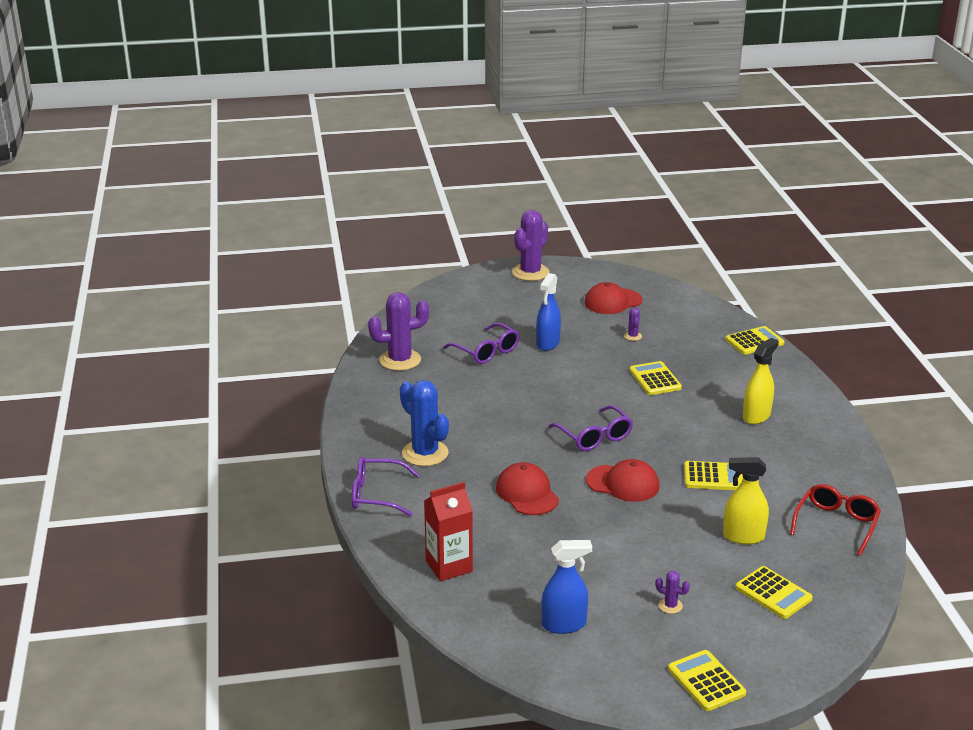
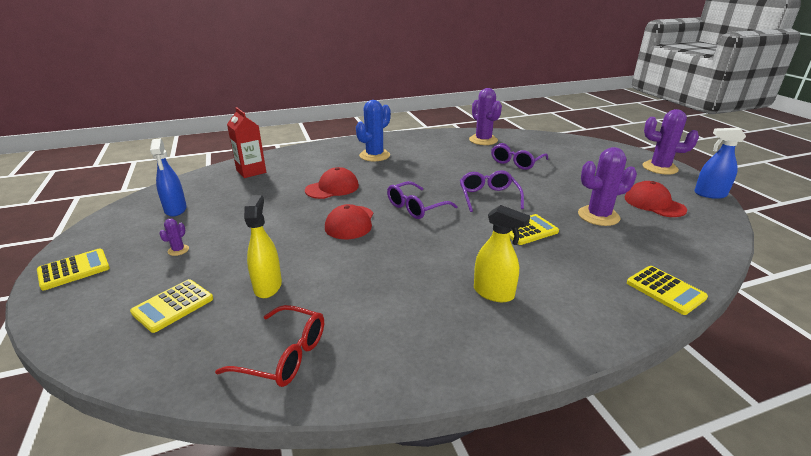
camera: 80 degrees right, 0 degrees up
purple glasses [352,457,419,517] -> purple glasses moved to [460,170,524,212]
blue spray bottle [536,273,561,351] -> blue spray bottle moved to [694,128,746,199]
purple cactus [624,307,642,341] -> purple cactus [578,147,637,226], size x2.26
yellow calculator [684,461,743,490] -> none

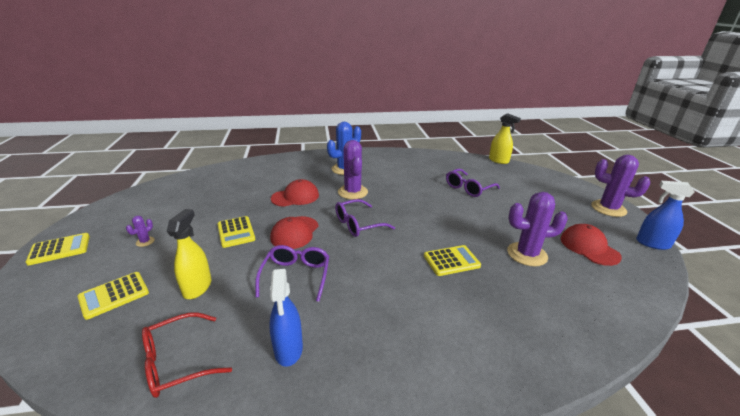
camera: 10 degrees right, 0 degrees up
blue spray bottle [150,138,187,217] -> blue spray bottle moved to [269,269,303,367]
red glasses [215,305,324,387] -> red glasses turned 120 degrees clockwise [142,312,232,398]
red carton [227,107,266,178] -> none
purple glasses [460,170,524,212] -> purple glasses moved to [255,245,329,302]
purple cactus [469,88,502,145] -> purple cactus moved to [338,140,368,199]
yellow spray bottle [474,205,530,302] -> yellow spray bottle moved to [489,113,521,164]
yellow calculator [627,266,708,315] -> yellow calculator moved to [217,216,255,248]

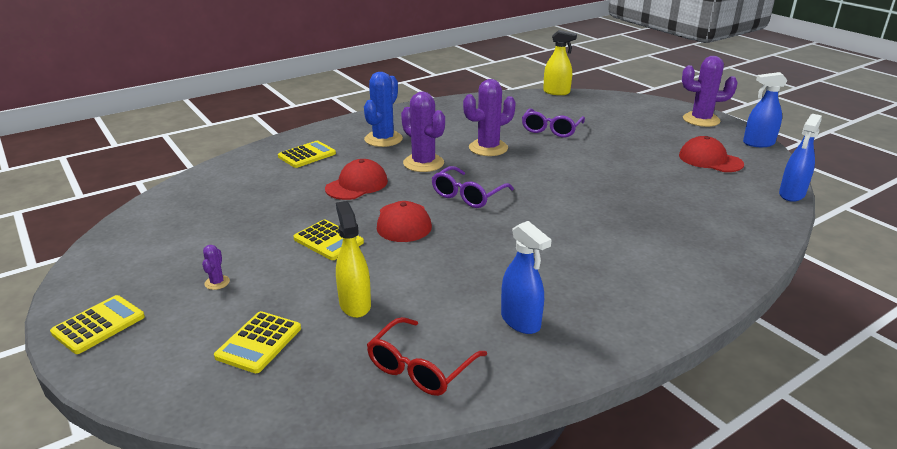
camera: 25 degrees left, 0 degrees up
purple glasses [255,245,329,302] -> none
yellow calculator [424,245,481,276] -> yellow calculator moved to [278,141,336,168]
purple cactus [507,192,568,266] -> purple cactus moved to [463,79,516,156]
none -> blue spray bottle [779,114,822,202]

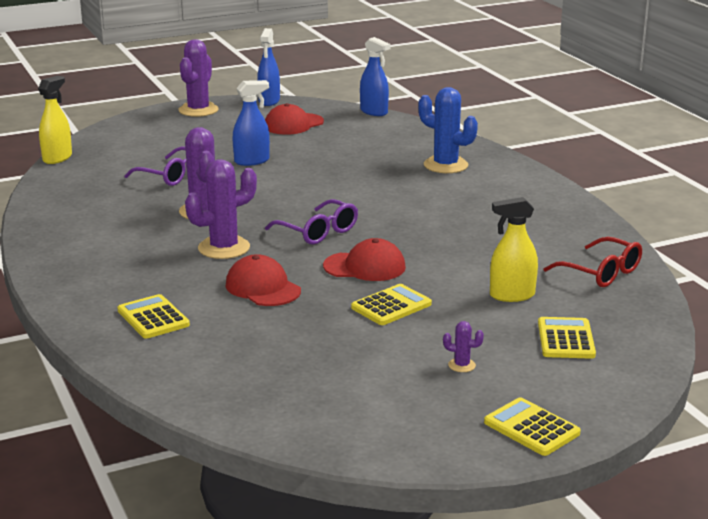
camera: 80 degrees left, 5 degrees down
yellow calculator [214,311,301,373] -> yellow calculator turned 120 degrees counterclockwise [538,317,596,359]
blue cactus [364,72,403,147] -> blue cactus moved to [418,87,478,173]
blue spray bottle [501,221,552,334] -> blue spray bottle moved to [232,80,270,166]

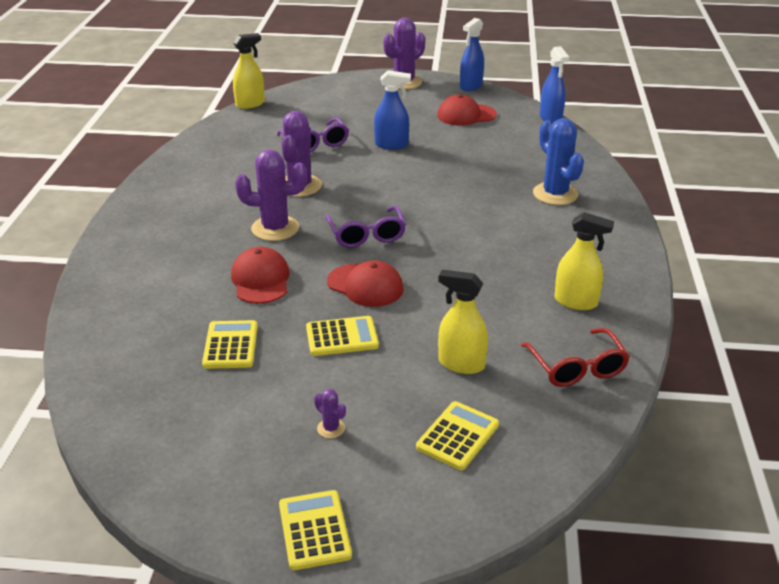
camera: 30 degrees right, 10 degrees up
yellow calculator [117,294,190,339] -> yellow calculator moved to [202,320,258,369]
none -> yellow spray bottle [554,212,614,310]

